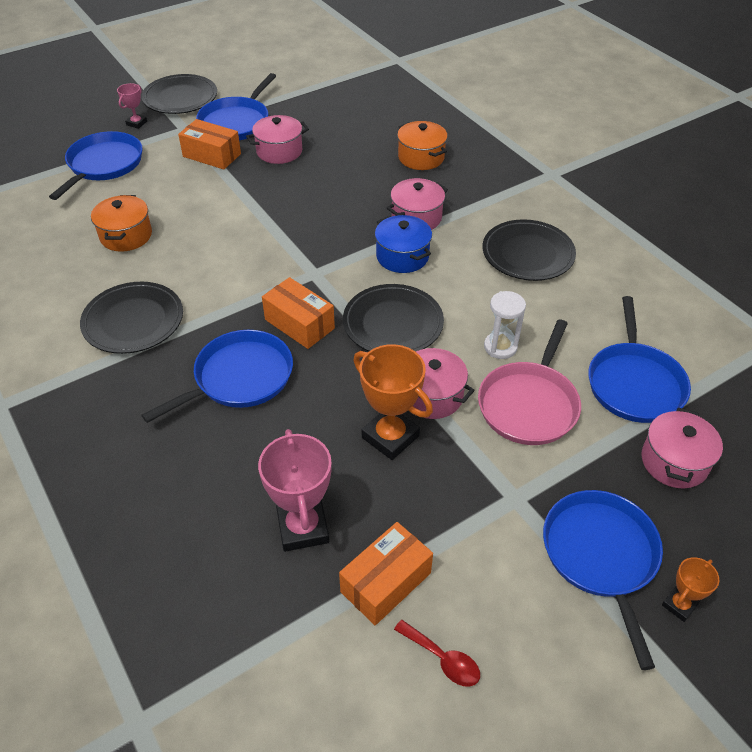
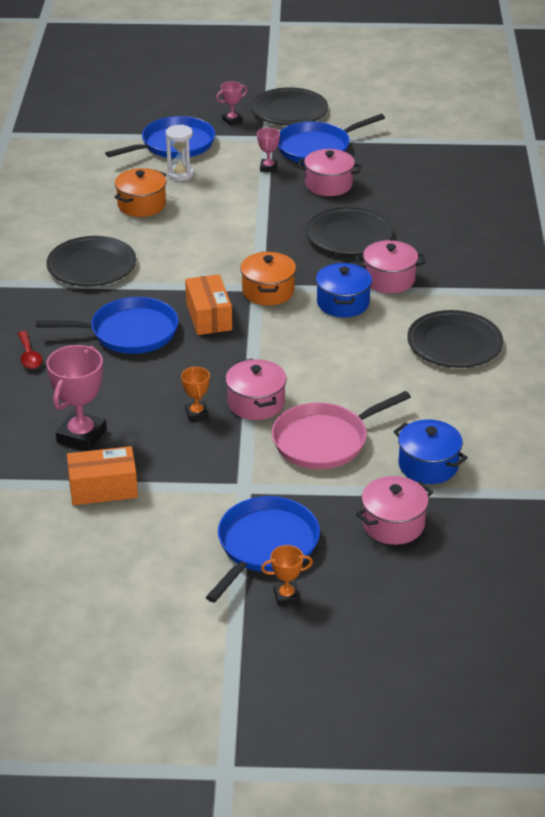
camera: 35 degrees right, 10 degrees down
orange box [178,119,241,169] -> pink trophy [257,128,280,172]
black plate [343,284,444,352] -> black plate moved to [306,207,393,255]
orange trophy [353,344,433,460] -> orange trophy [181,367,210,421], size x0.53
red spoon [394,620,480,687] -> red spoon moved to [18,331,42,369]
orange pot [397,121,448,170] -> orange pot moved to [240,252,296,306]
white hourglass [484,291,526,359] -> white hourglass moved to [166,125,194,181]
blue pan [588,296,691,423] -> blue pot [393,419,468,484]

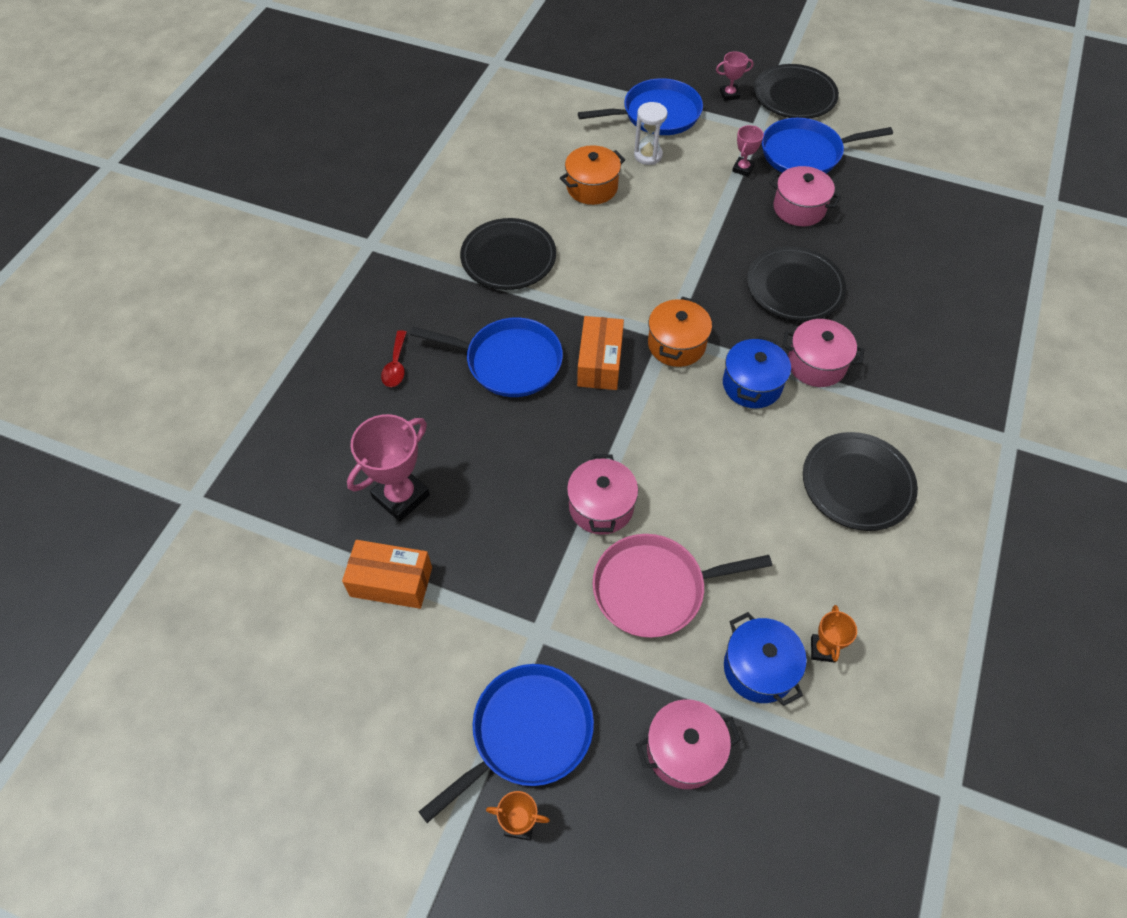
camera: 20 degrees right, 20 degrees up
orange trophy [181,367,210,421] -> orange trophy moved to [811,605,857,663]

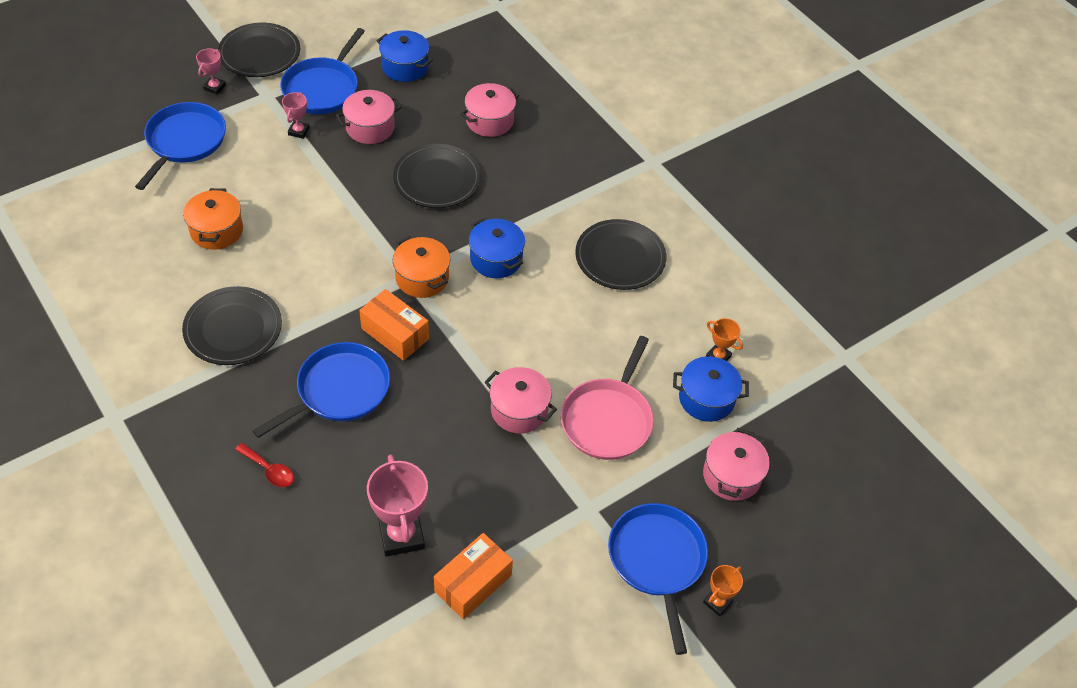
camera: 60 degrees left, 5 degrees down
white hourglass [634,102,667,165] -> none
pink trophy [732,125,764,177] -> pink trophy turned 45 degrees clockwise [282,92,310,139]
pink pot [782,319,865,387] -> pink pot moved to [460,83,520,137]
none -> blue pot [376,30,433,82]

